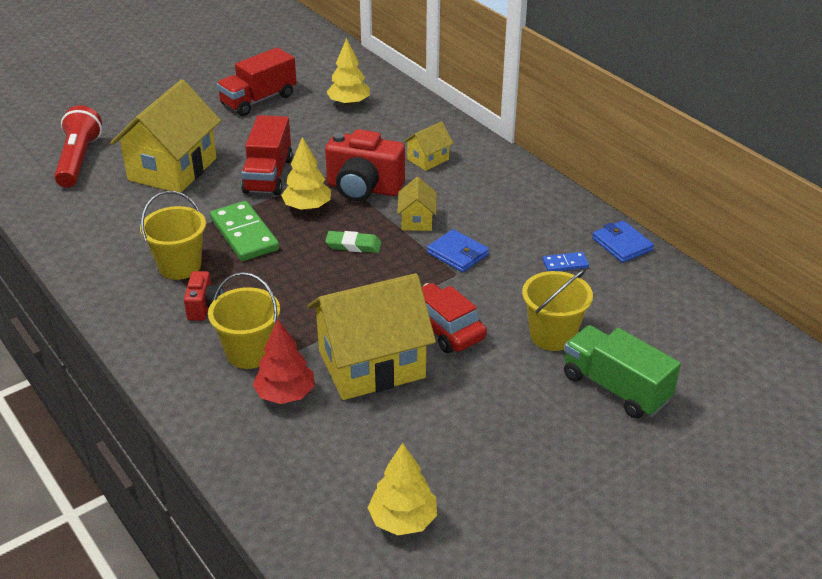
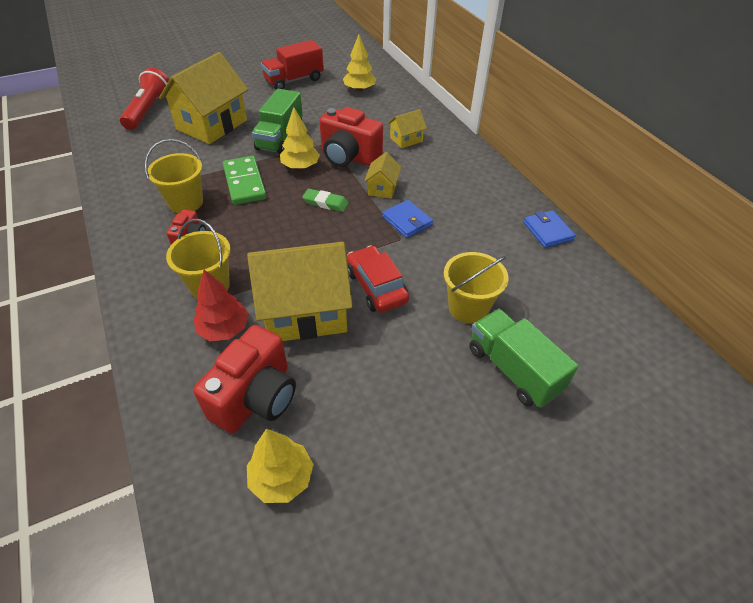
camera: 10 degrees right, 10 degrees up
red truck [241,115,293,195] -> green truck [252,89,303,154]
blue domino [542,252,589,271] -> none
none -> red camera [193,325,296,433]

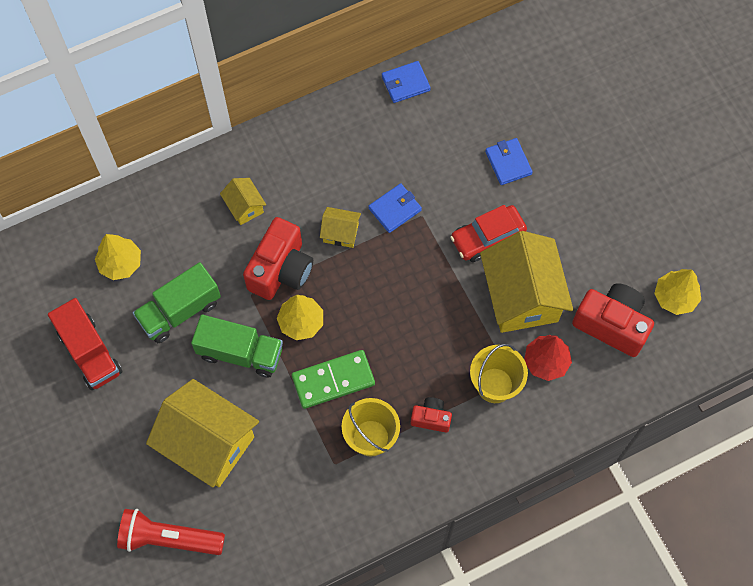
camera: 90 degrees left, 20 degrees up
green eraser [302,189,349,212] -> none
yellow bucket [444,252,509,324] -> blue wallet [485,138,533,185]
green truck [469,309,579,408] -> green truck moved to [133,262,221,343]

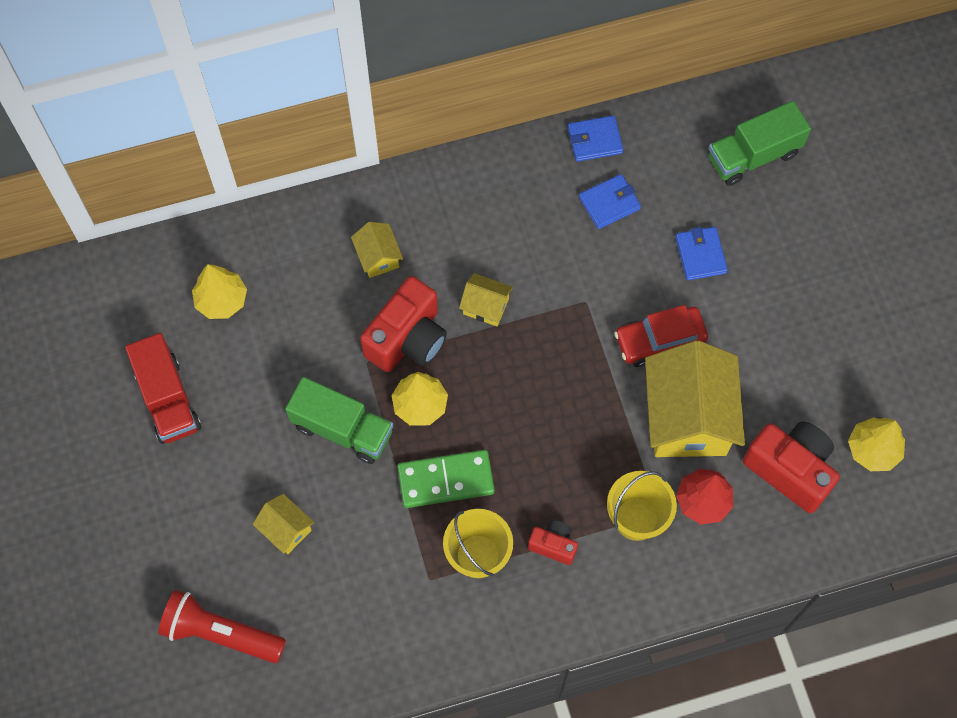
camera: 10 degrees right, 0 degrees up
green truck [133,262,221,343] -> green truck moved to [708,101,811,186]
yellow house [146,379,259,488] -> yellow house [253,494,314,554], size x0.46
blue wallet [368,183,422,233] -> blue wallet moved to [579,174,641,229]

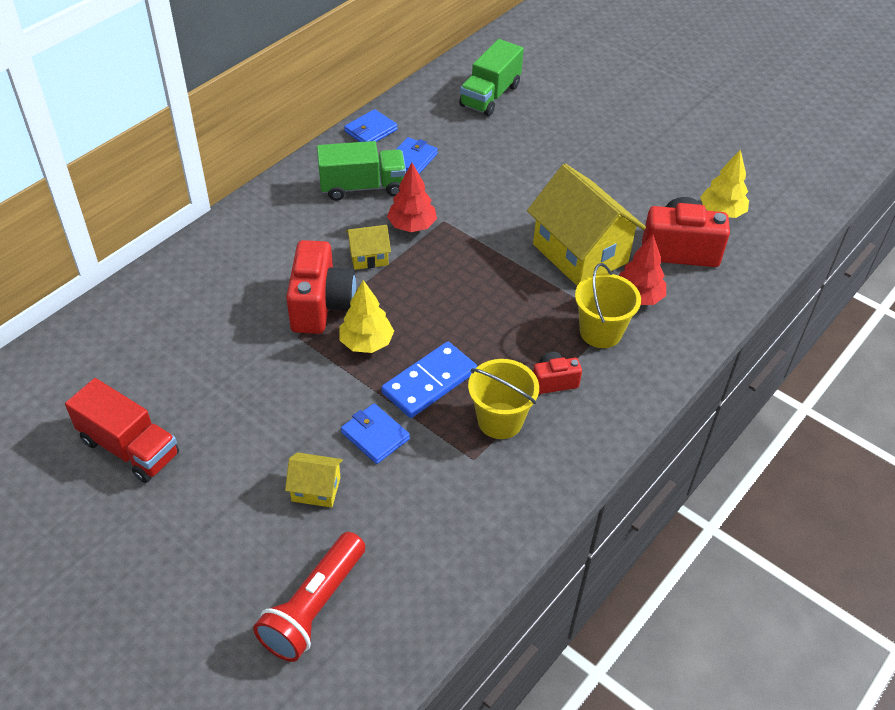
camera: 35 degrees left, 20 degrees down
red flashlight [158,590,286,663] -> red flashlight turned 45 degrees counterclockwise [253,532,365,662]
yellow tree [192,264,247,319] -> none
green truck [285,377,393,464] -> green truck moved to [317,141,406,201]
yellow house [351,222,403,278] -> none
green domino [397,450,495,508] -> blue domino [381,342,477,418]
red car [614,305,708,367] -> none
blue wallet [675,227,728,280] -> blue wallet moved to [341,404,410,464]
none -> red tree [387,163,437,232]

